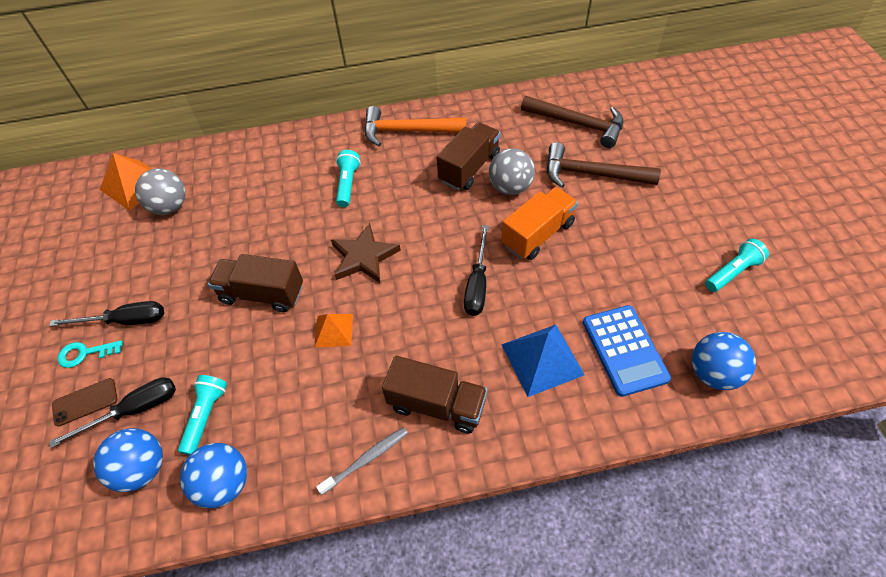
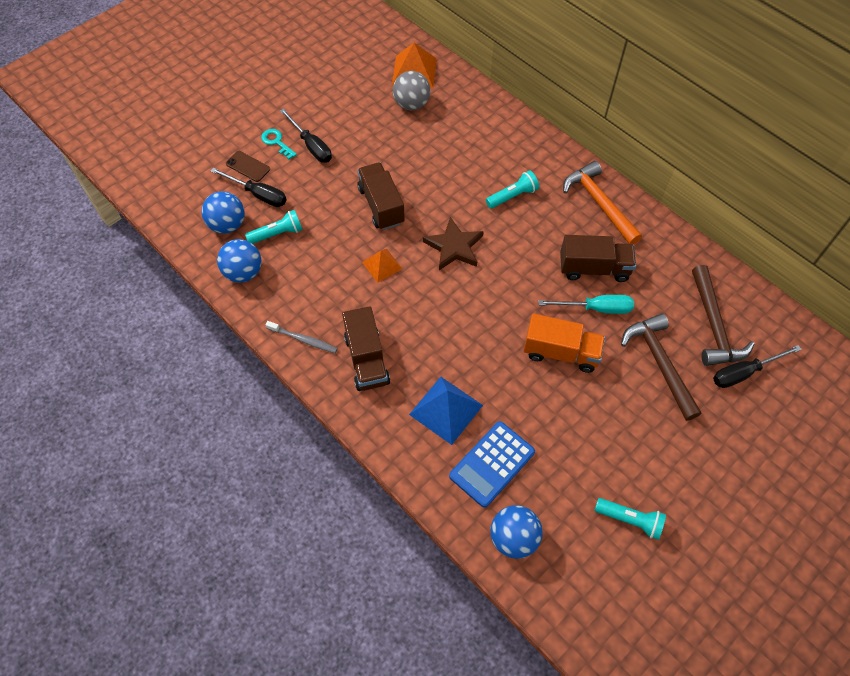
camera: 55 degrees right, 5 degrees up
black screwdriver [464,225,489,316] -> black screwdriver moved to [713,345,802,388]
grey ball [489,148,535,195] -> turquoise screwdriver [538,295,634,314]

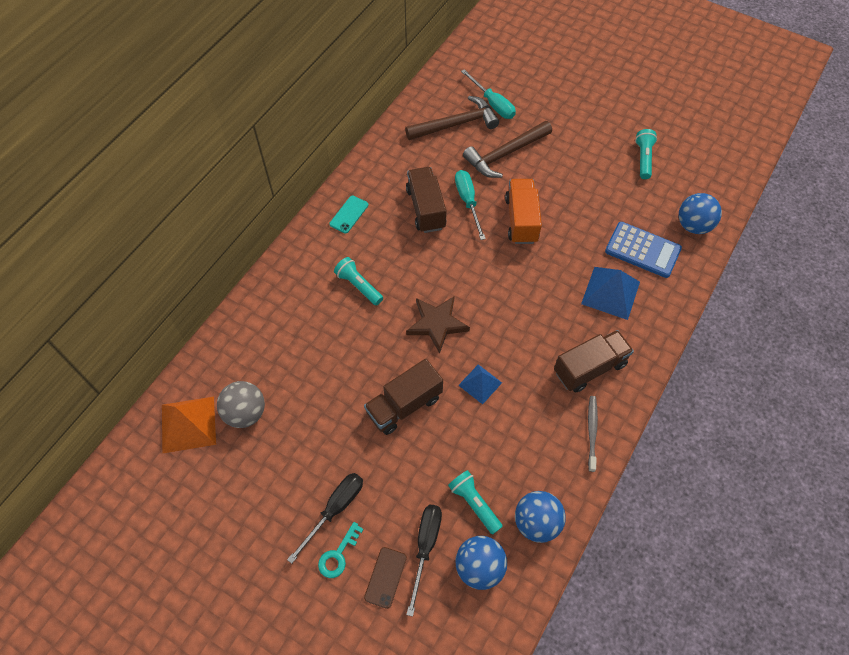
camera: 105 degrees left, 0 degrees up
orange pyramid [362,249,402,283] -> blue pyramid [458,364,502,405]
orange hammer [563,161,642,245] -> turquoise phone [329,196,369,234]
black screwdriver [713,345,802,388] -> turquoise screwdriver [461,69,516,119]

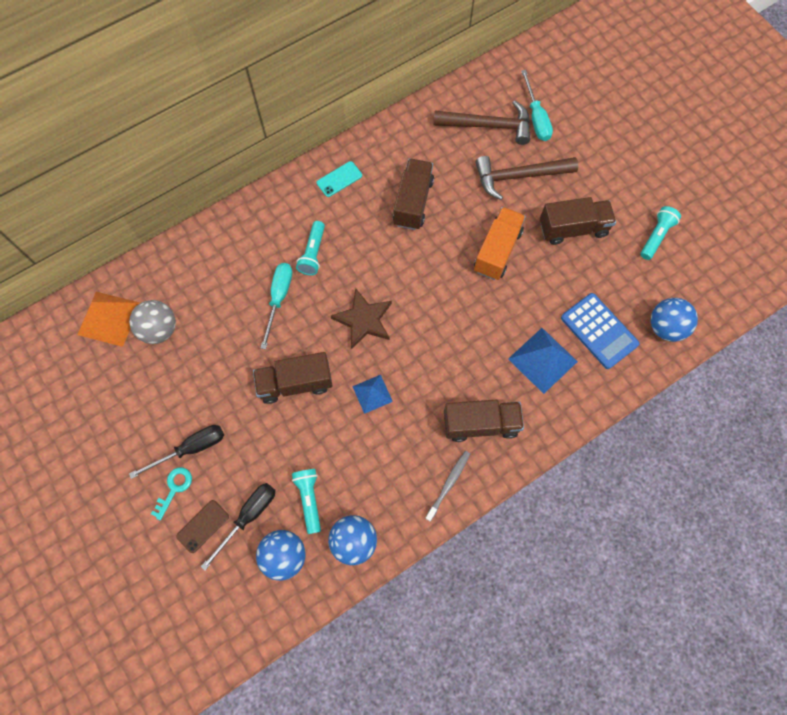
camera: 25 degrees right, 10 degrees up
turquoise key [318,522,364,578] -> turquoise key turned 150 degrees clockwise [151,467,192,520]
turquoise flashlight [334,257,383,305] -> turquoise flashlight turned 150 degrees counterclockwise [296,221,325,275]
turquoise screwdriver [455,170,486,240] -> turquoise screwdriver moved to [261,263,292,349]
none -> brown truck [540,197,616,245]

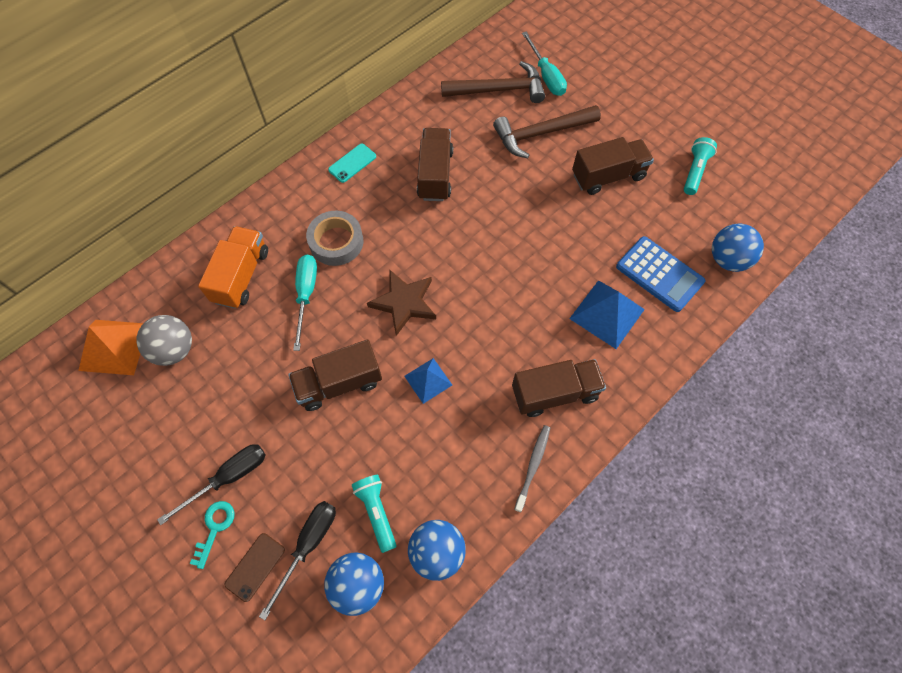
camera: 10 degrees left, 5 degrees down
turquoise flashlight [296,221,325,275] -> grey tape [306,210,363,266]
orange truck [474,207,526,280] -> orange truck moved to [198,226,268,309]

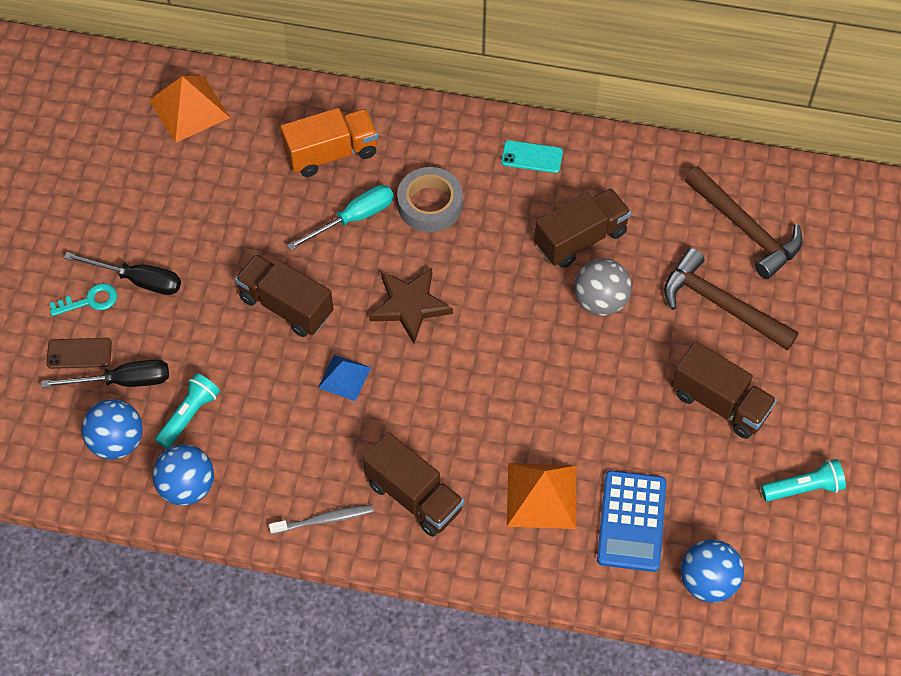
camera: 55 degrees right, 5 degrees down
grey ball [136,315,192,366] -> grey ball moved to [574,259,632,316]
turquoise screwdriver [522,32,567,96] -> none
blue pyramid [569,280,645,349] -> orange pyramid [507,463,576,529]

